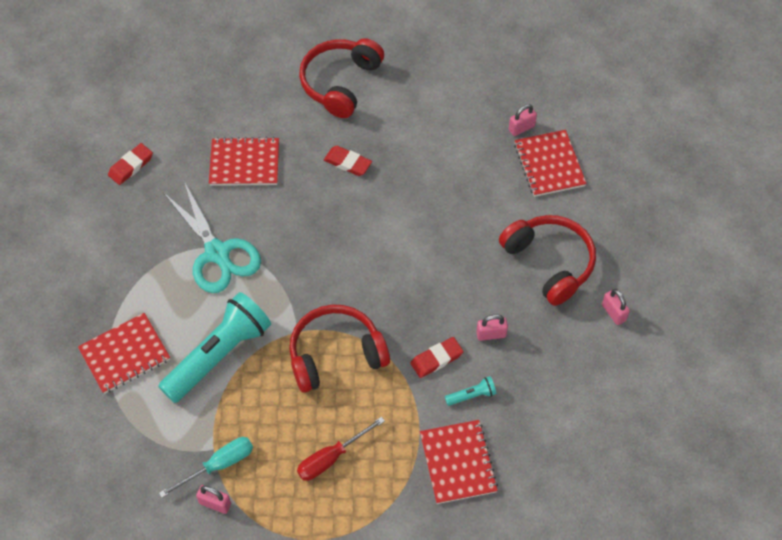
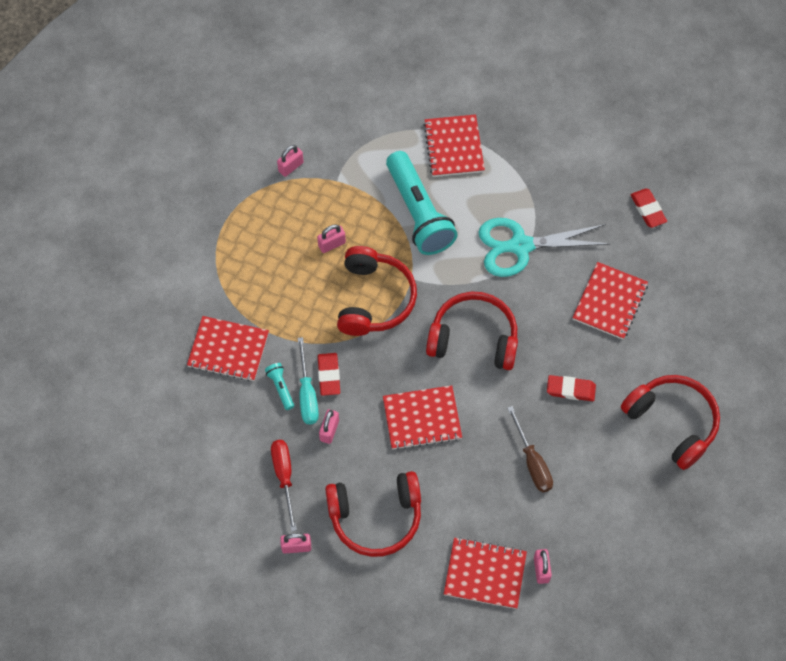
camera: 115 degrees right, 5 degrees up
turquoise screwdriver [159,437,253,498] -> turquoise screwdriver moved to [298,337,319,424]
red screwdriver [297,417,385,481] -> red screwdriver moved to [271,440,297,532]
red eraser [324,146,372,176] -> red eraser turned 45 degrees clockwise [547,375,596,401]
turquoise flashlight [445,376,496,406] -> turquoise flashlight turned 150 degrees clockwise [265,363,294,410]
none -> pink padlock [317,224,346,253]
none -> red notebook [383,385,462,450]
none -> red headphones [426,292,518,370]
none -> brown screwdriver [507,406,553,492]

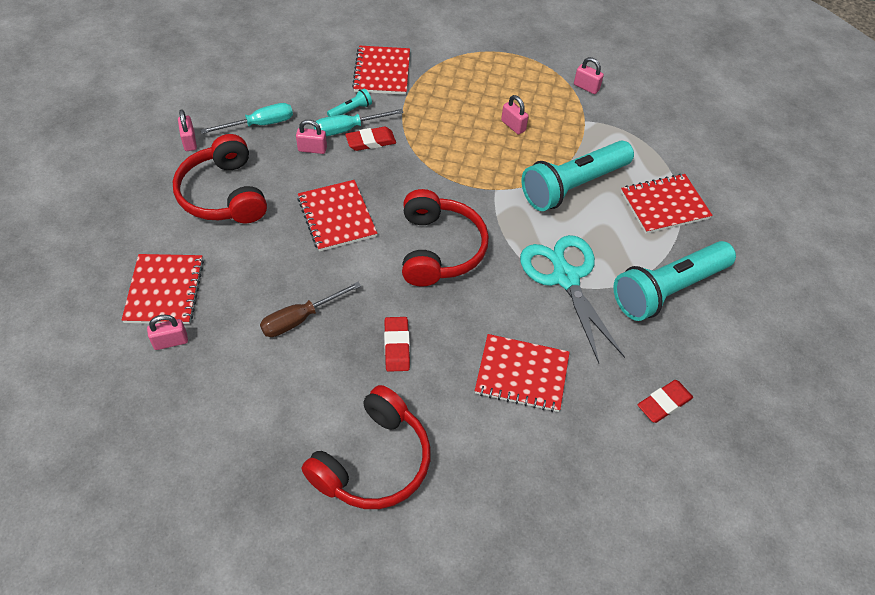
camera: 75 degrees right, 10 degrees down
red screwdriver [271,440,297,532] -> turquoise screwdriver [201,103,293,134]
red headphones [337,246,417,336] -> none
none -> turquoise flashlight [613,241,736,321]

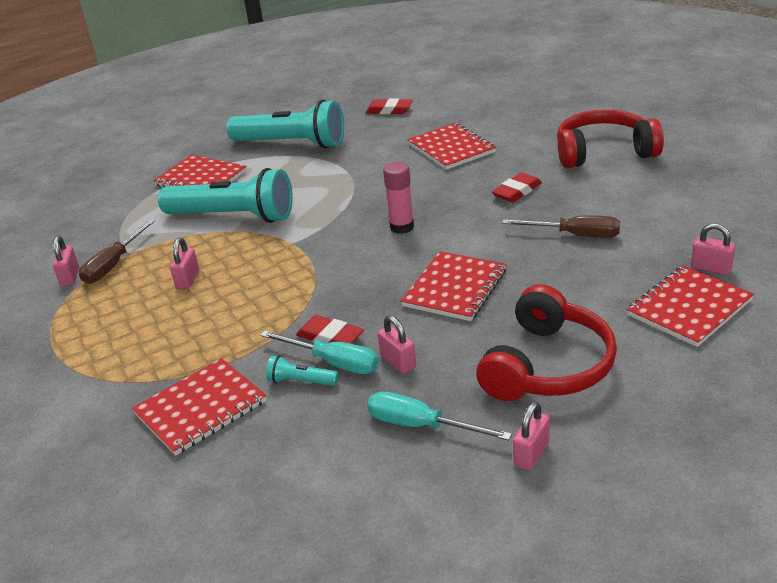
camera: 125 degrees left, 20 degrees down
red headphones [402,189,489,287] -> pink glue stick [383,162,414,234]
turquoise scissors [520,235,625,363] -> none
none -> brown screwdriver [79,219,155,284]

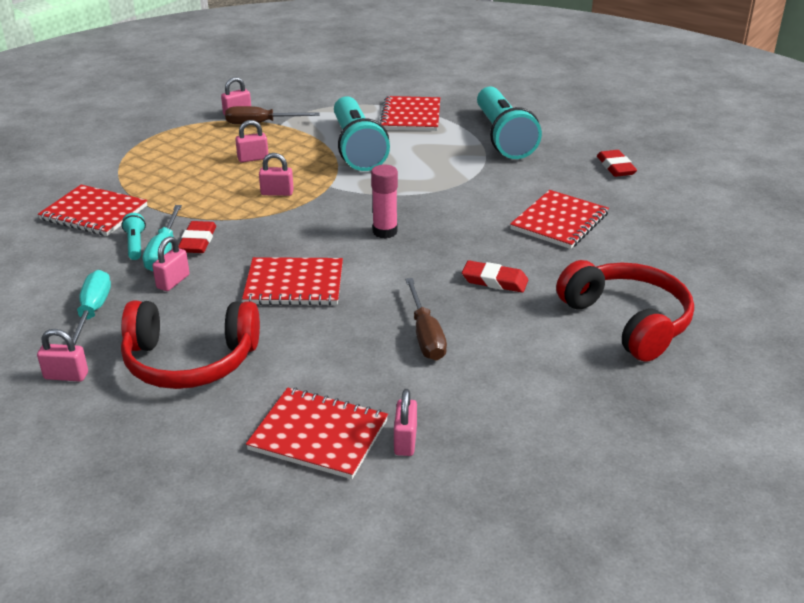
camera: 60 degrees right, 0 degrees up
none -> pink padlock [259,153,294,196]

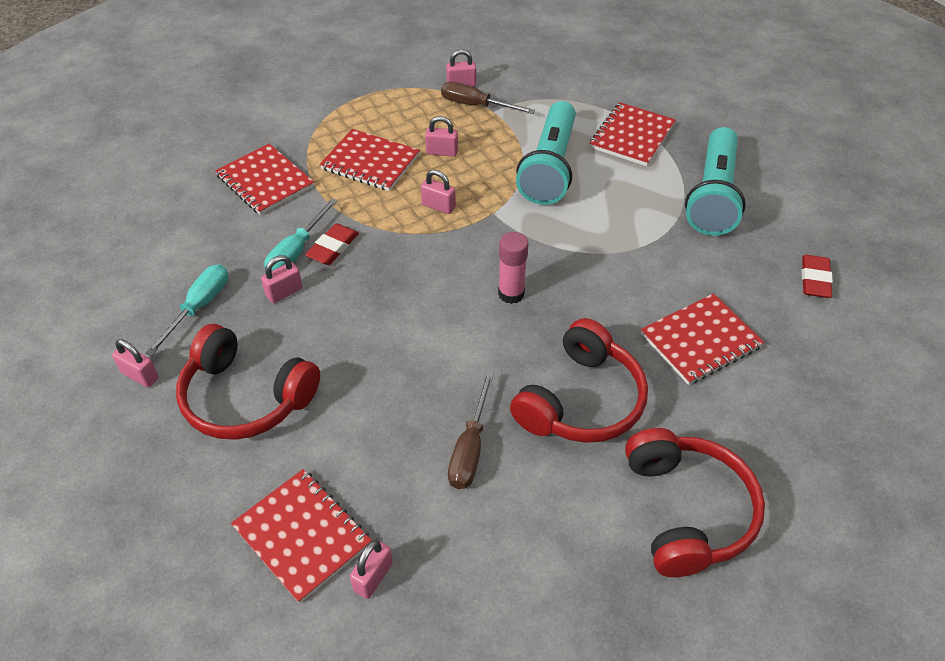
camera: 25 degrees right, 15 degrees up
turquoise flashlight [121,213,146,260] -> none
red notebook [242,257,343,305] -> red notebook moved to [320,129,420,191]
red eraser [462,260,528,293] -> red headphones [510,318,648,443]

